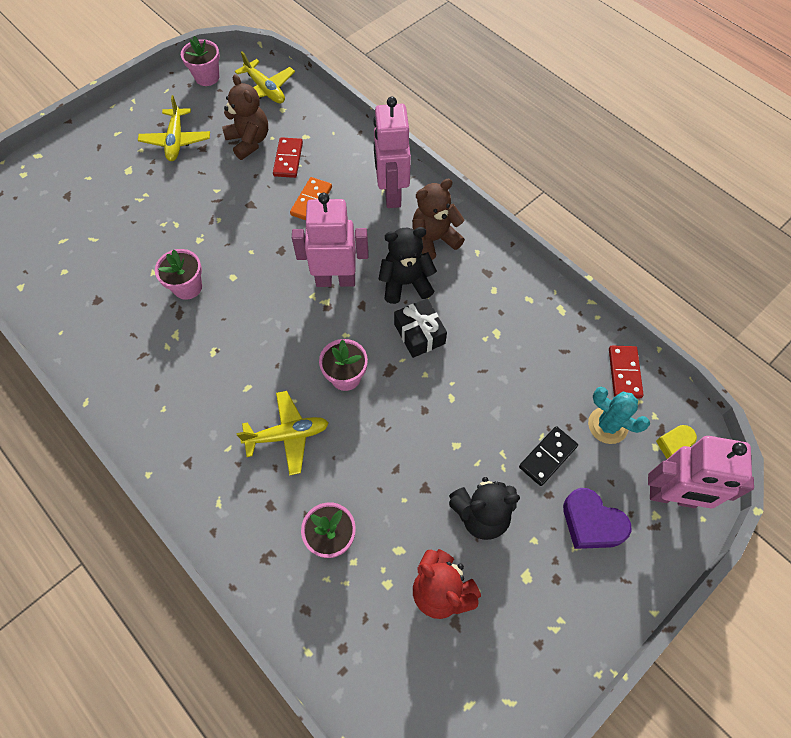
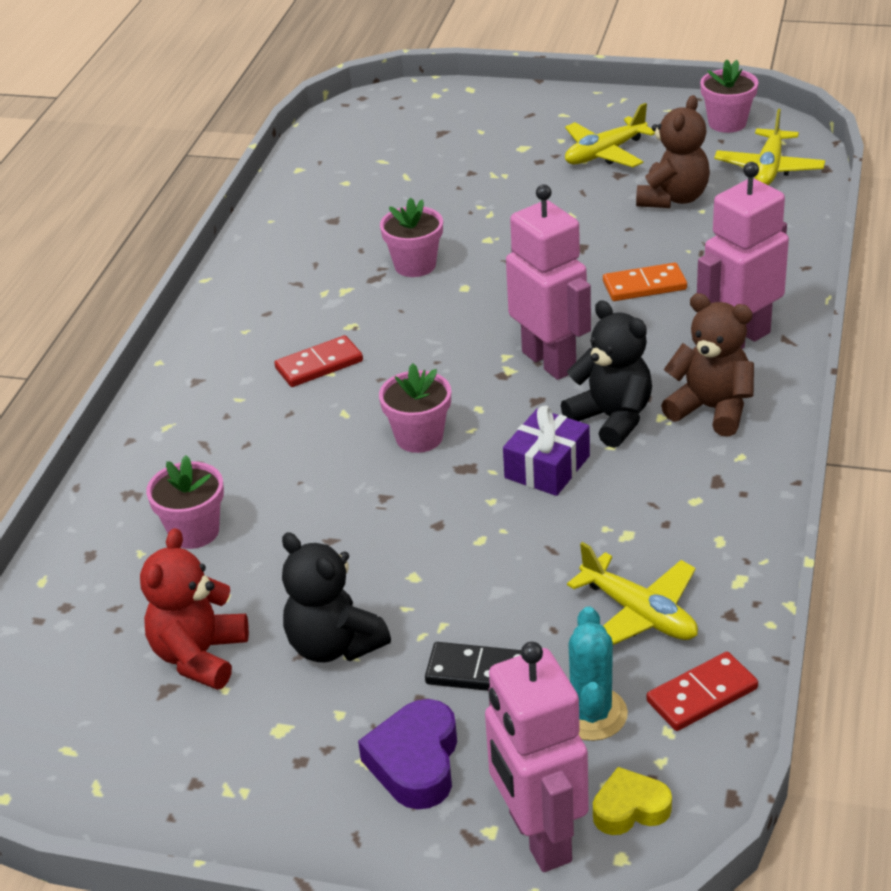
camera: 60 degrees right, 25 degrees down
yellow plane [236,391,328,475] -> yellow plane moved to [567,542,698,645]
red domino [273,137,303,178] -> red domino moved to [274,335,363,387]
black gift [394,298,447,358] -> purple gift [503,406,590,496]

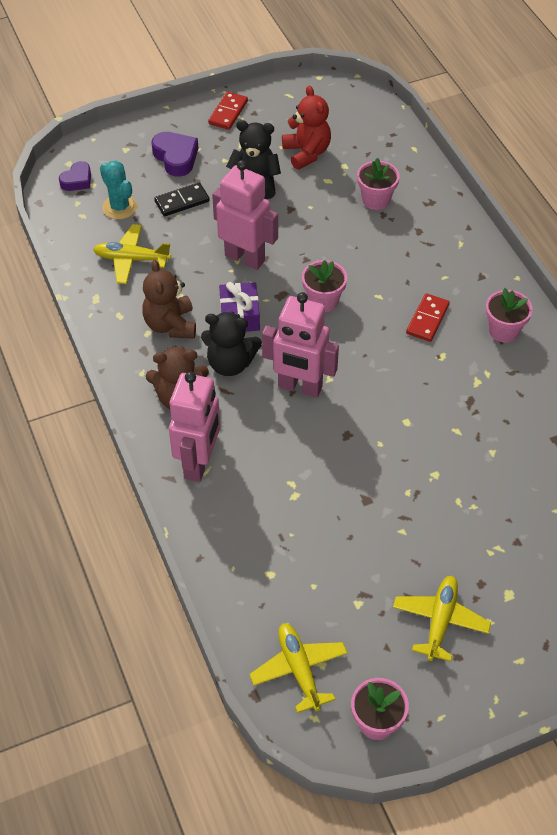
camera: 140 degrees right, 15 degrees up
pink flower pot [380,198,443,277] -> pink flower pot moved to [486,288,533,343]
pink robot [485,642,589,872] -> pink robot moved to [212,160,278,270]
yellow heart [593,767,672,835] -> purple heart [59,161,91,191]
orange domino [603,263,687,301] -> none
brown teddy bear [636,95,710,208] -> brown teddy bear moved to [142,260,196,338]
red domino [646,652,758,731] -> red domino moved to [208,92,248,130]

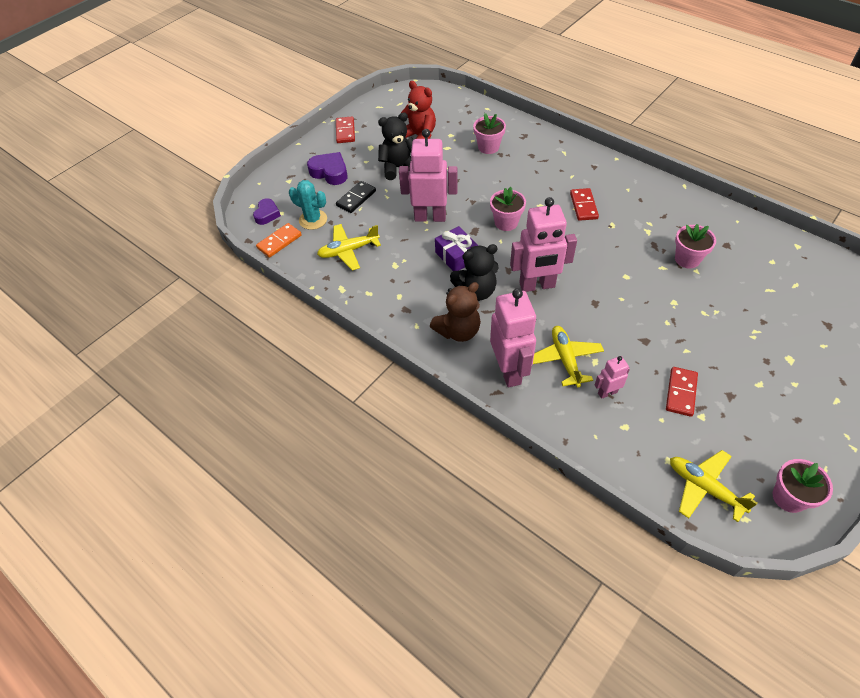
camera: 25 degrees left, 0 degrees up
brown teddy bear [142,260,196,338] -> none
yellow plane [393,576,491,662] -> yellow plane moved to [533,326,604,387]
pink flower pot [486,288,533,343] -> pink flower pot moved to [675,224,716,268]
none -> orange domino [256,223,302,258]
none -> pink robot [595,356,630,399]
none -> red domino [666,367,698,417]

